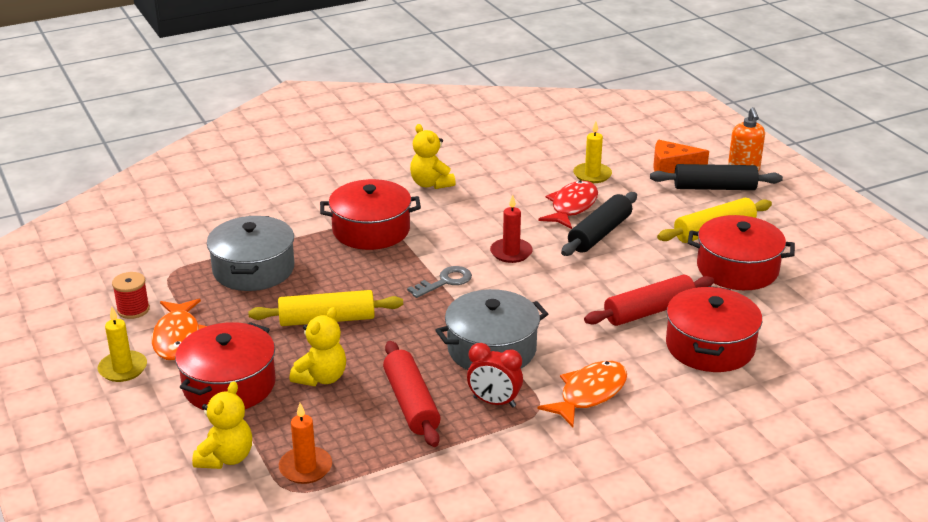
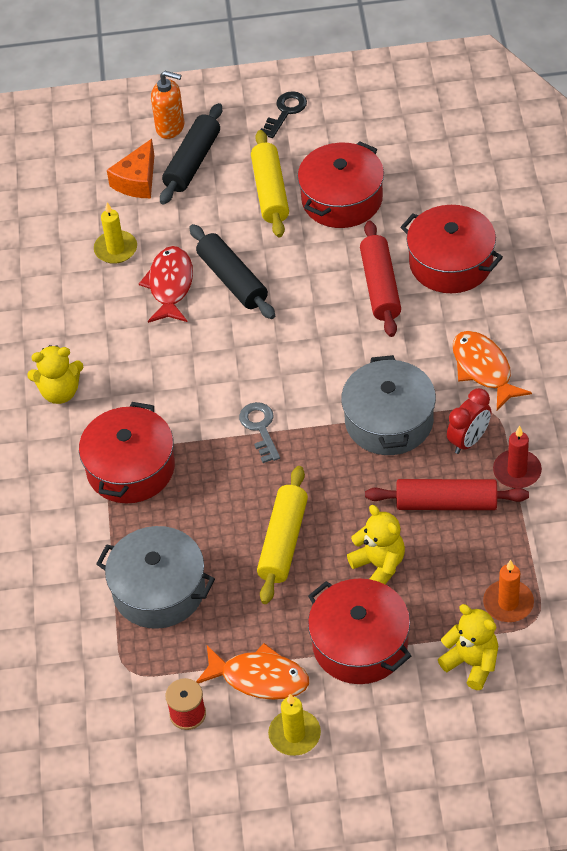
camera: 65 degrees left, 20 degrees up
red candle [490,195,533,263] -> red candle moved to [493,426,542,488]
red fish [538,180,598,229] -> red fish turned 45 degrees clockwise [139,246,193,323]
none -> black key [260,91,307,138]

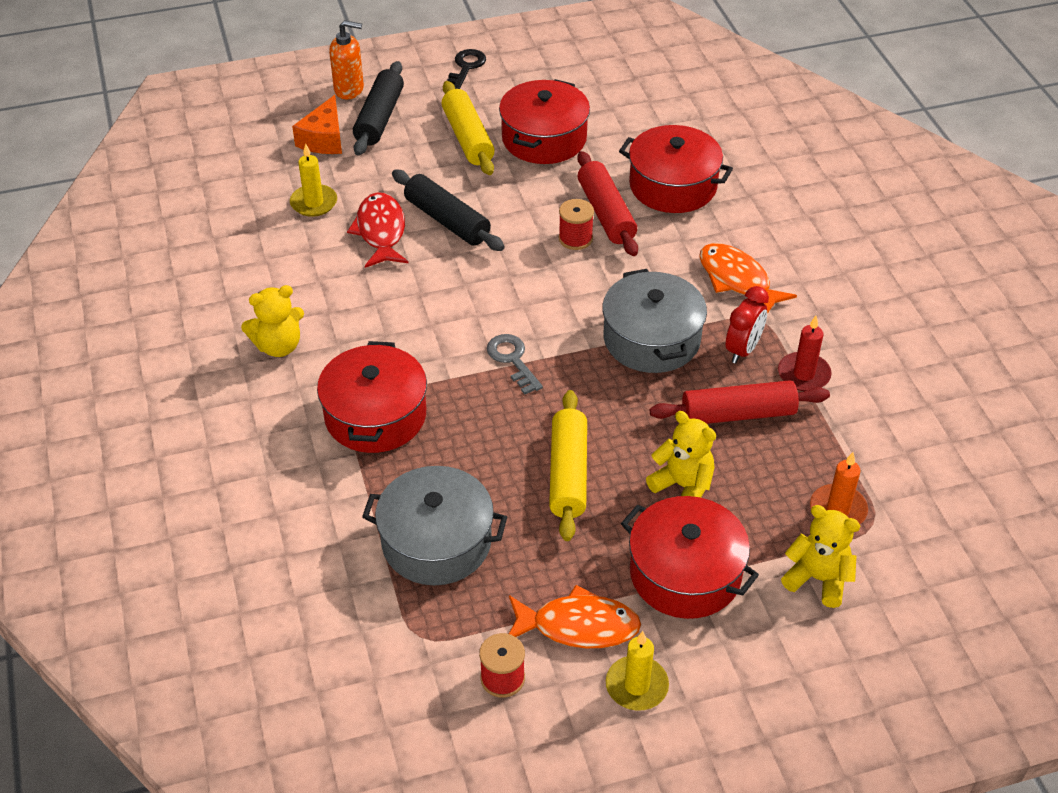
camera: 15 degrees left, 5 degrees down
none -> red spool [559,199,594,250]

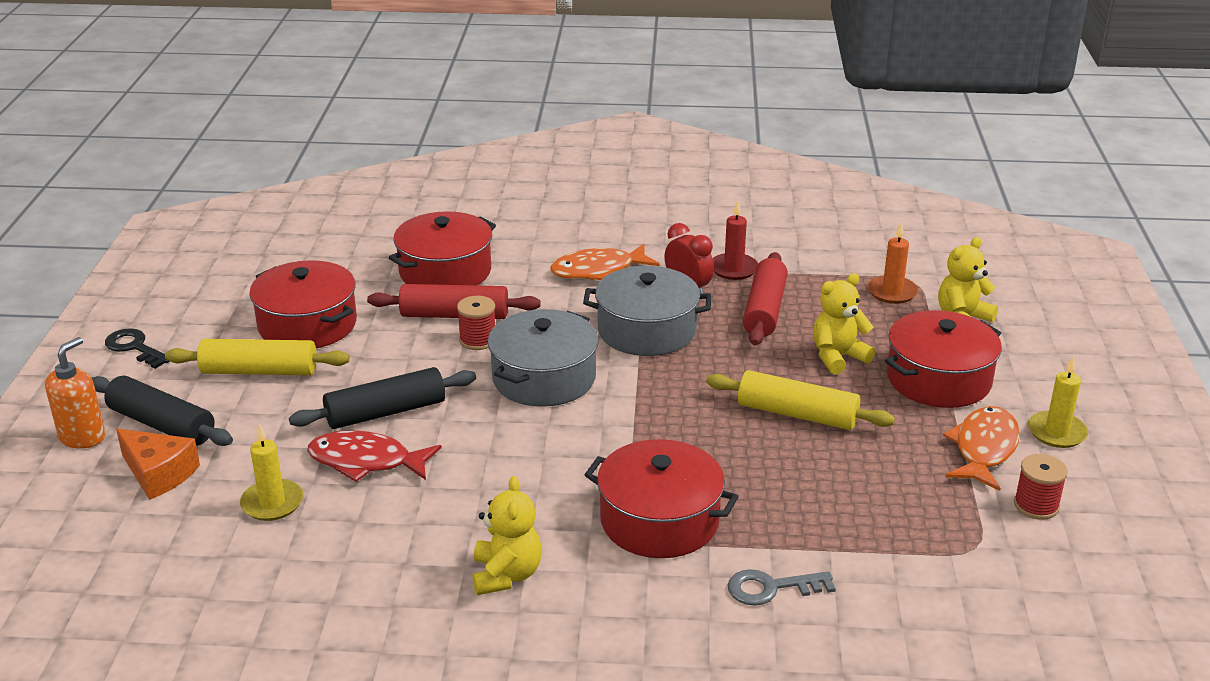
camera: 70 degrees left, 15 degrees down
grey pot [362,466,507,585] -> grey pot moved to [488,309,599,407]
grey key [487,334,543,395] -> grey key moved to [728,569,836,606]

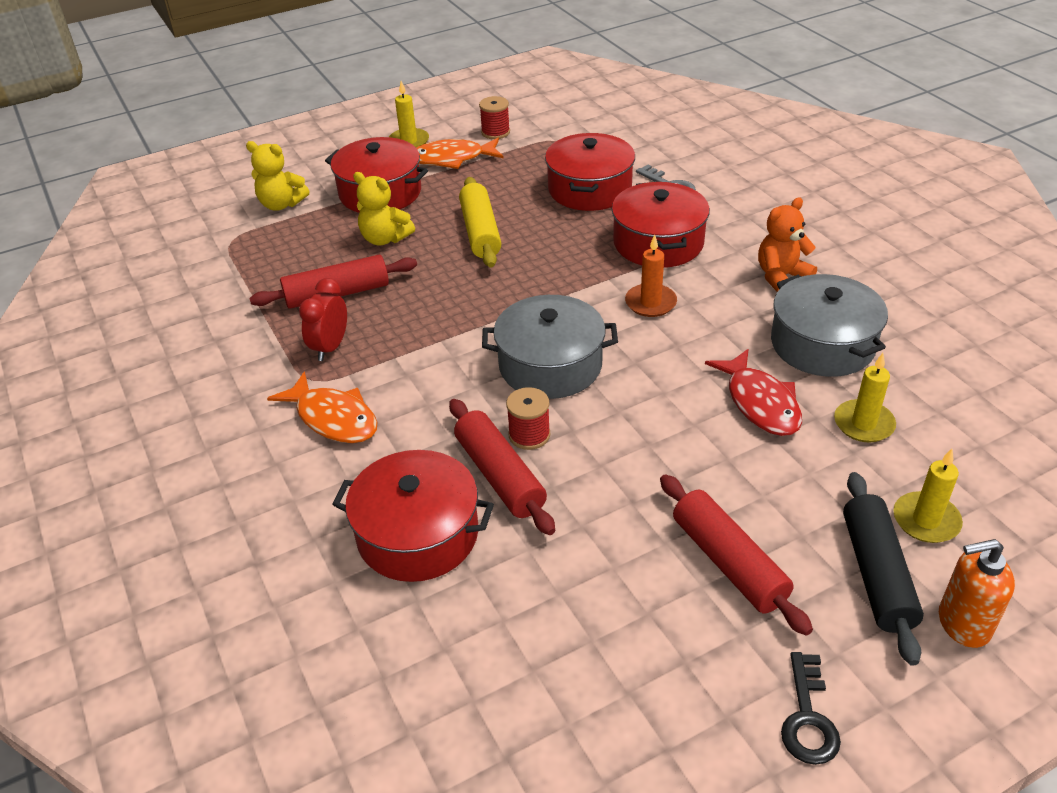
camera: 120 degrees left, 10 degrees up
orange cheese [116,429,200,500] -> yellow candle [893,449,963,543]
yellow rolling pin [165,339,350,375] -> red rolling pin [660,474,813,636]
red pot [249,260,357,348] -> red pot moved to [545,133,635,211]
black rolling pin [289,367,476,429] -> none
yellow teddy bear [472,476,542,595] -> orange teddy bear [758,197,817,292]
grey pot [583,266,711,356] -> grey pot moved to [771,274,888,377]
red candle [712,201,758,280] -> none
orange candle [868,222,918,304] -> orange candle moved to [625,235,677,317]

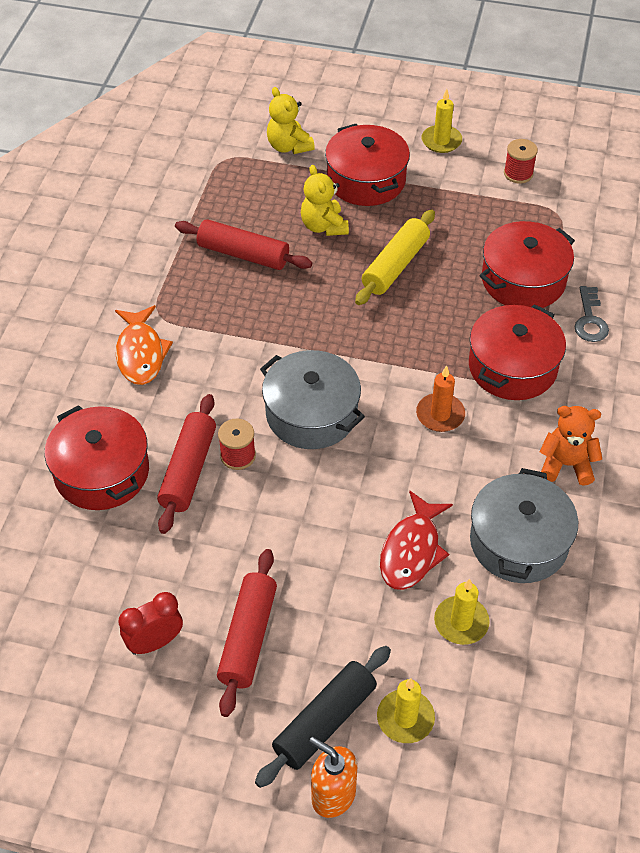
camera: 40 degrees right, 10 degrees up
red clock [299,278,347,361] -> red clock moved to [119,592,183,655]
orange fish [416,138,504,169] -> none
black key [781,652,841,765] -> none

